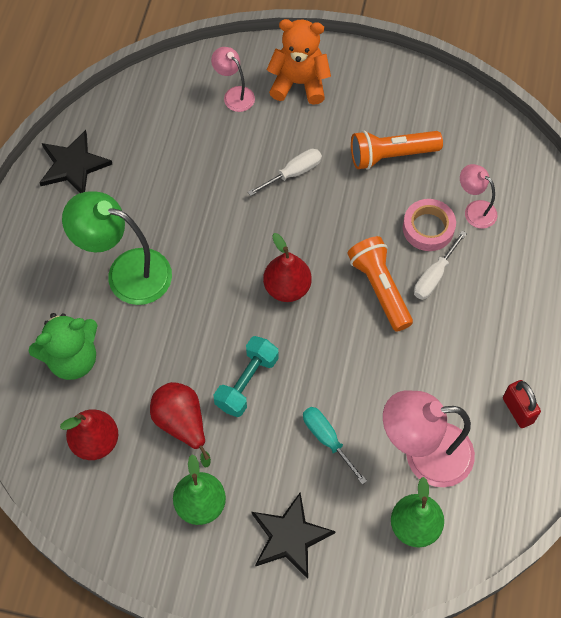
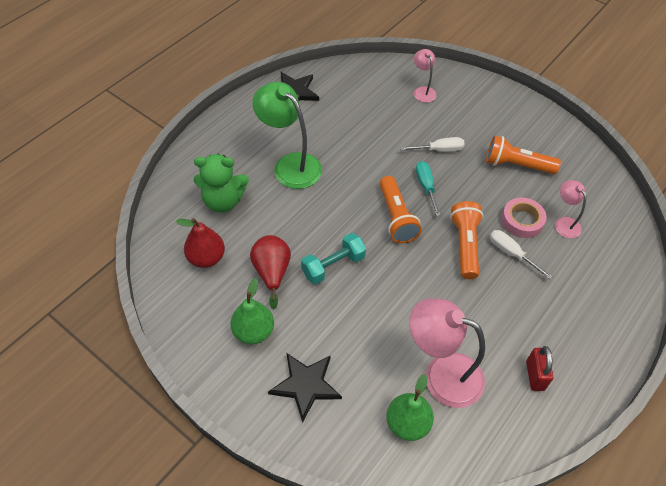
camera: 25 degrees right, 10 degrees down
red pear [263,233,312,302] -> orange flashlight [380,176,422,243]
orange teddy bear [267,19,331,105] -> none
turquoise screwdriver [303,407,367,485] -> turquoise screwdriver moved to [416,161,441,216]
white screwdriver [414,231,467,300] -> white screwdriver turned 75 degrees clockwise [490,230,552,279]

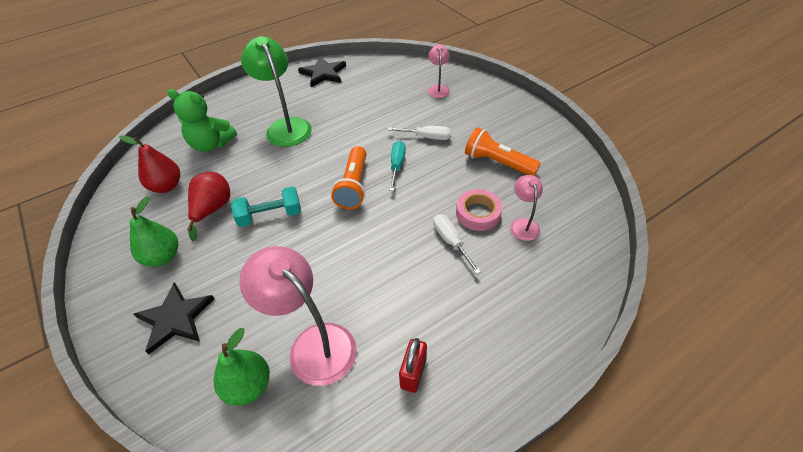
camera: 20 degrees right, 5 degrees down
orange flashlight [450,201,484,279] -> none

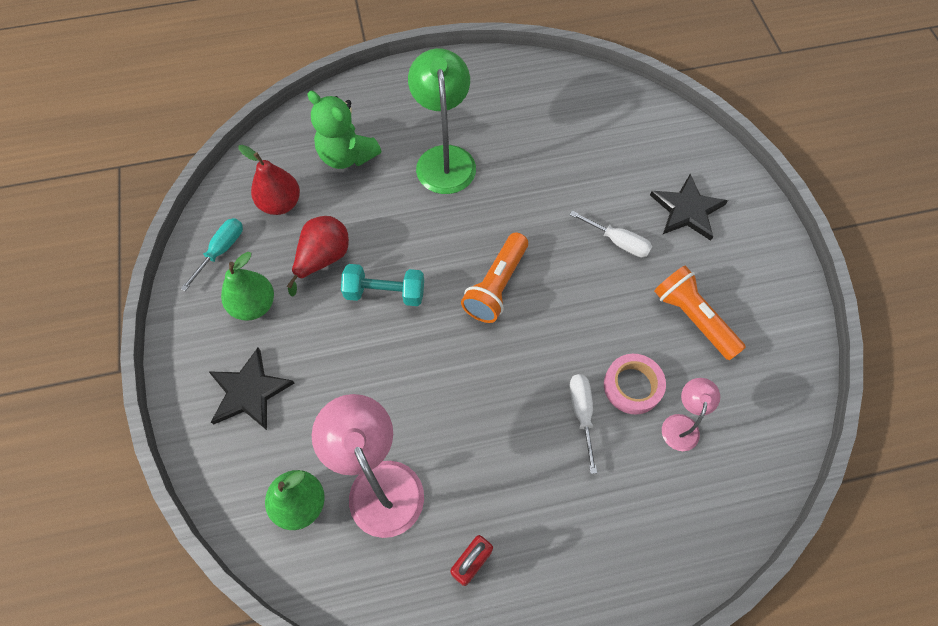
camera: 20 degrees right, 15 degrees up
black star [298,57,346,87] -> black star moved to [650,174,728,241]
turquoise screwdriver [389,141,406,191] -> turquoise screwdriver moved to [180,218,243,291]
pink lamp [428,45,450,98] -> none

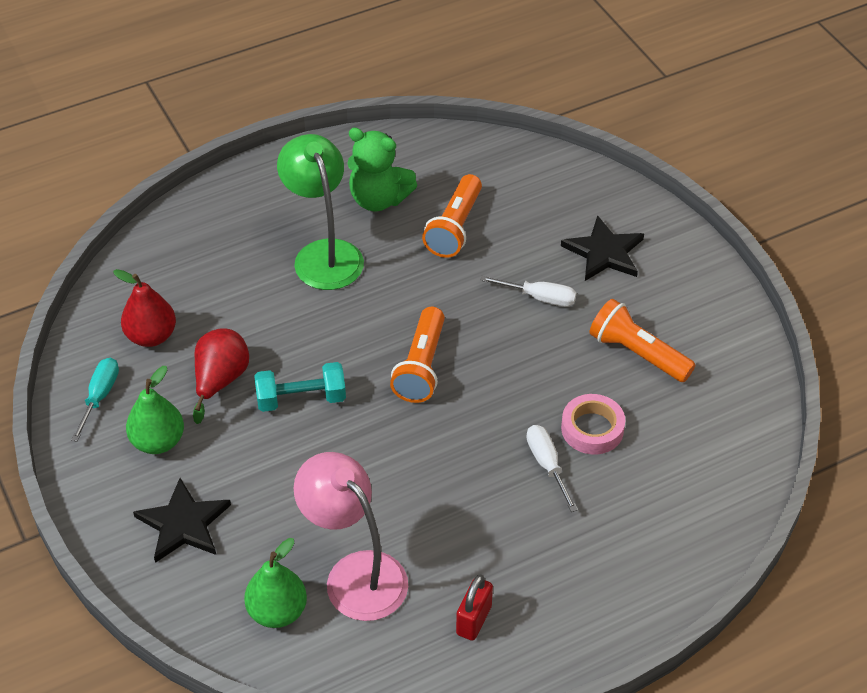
camera: 15 degrees left, 15 degrees down
green teddy bear [307,91,381,169] -> green teddy bear moved to [347,128,417,211]
pink lamp [662,378,720,451] -> none
none -> orange flashlight [422,174,482,258]

